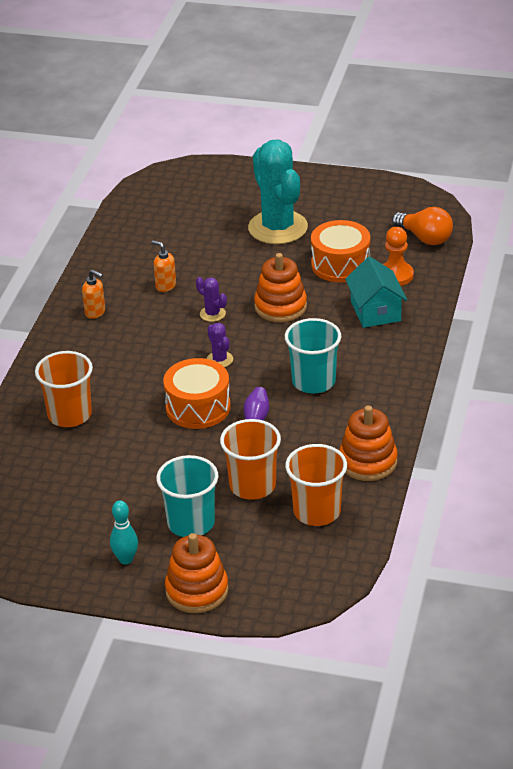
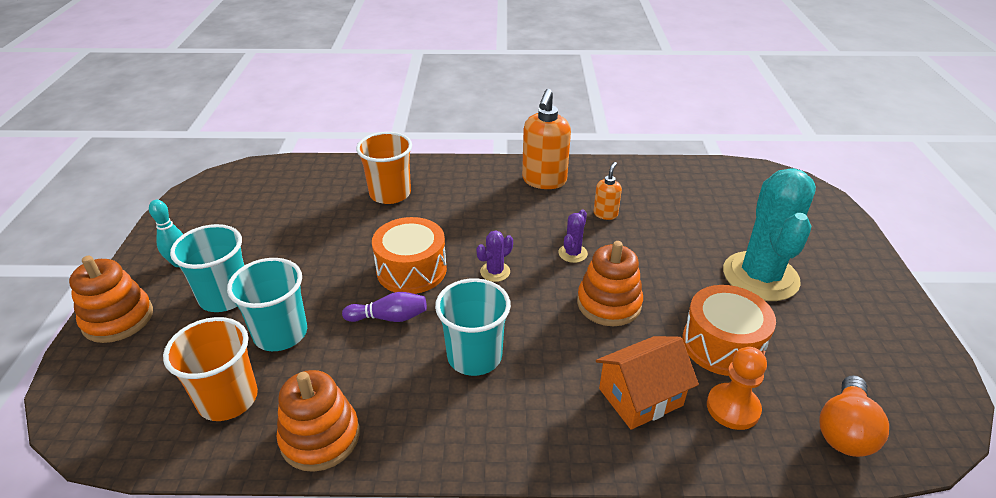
camera: 75 degrees right, 0 degrees up
orange soap dispenser [82,270,105,319] -> orange soap dispenser [522,89,571,189], size x1.95
orange cup [220,419,281,500] -> turquoise cup [227,258,307,351]
turquoise cactus [248,140,308,244] -> turquoise cactus turned 45 degrees counterclockwise [723,168,816,301]
turquoise house [345,256,407,328] -> orange house [596,336,699,430]

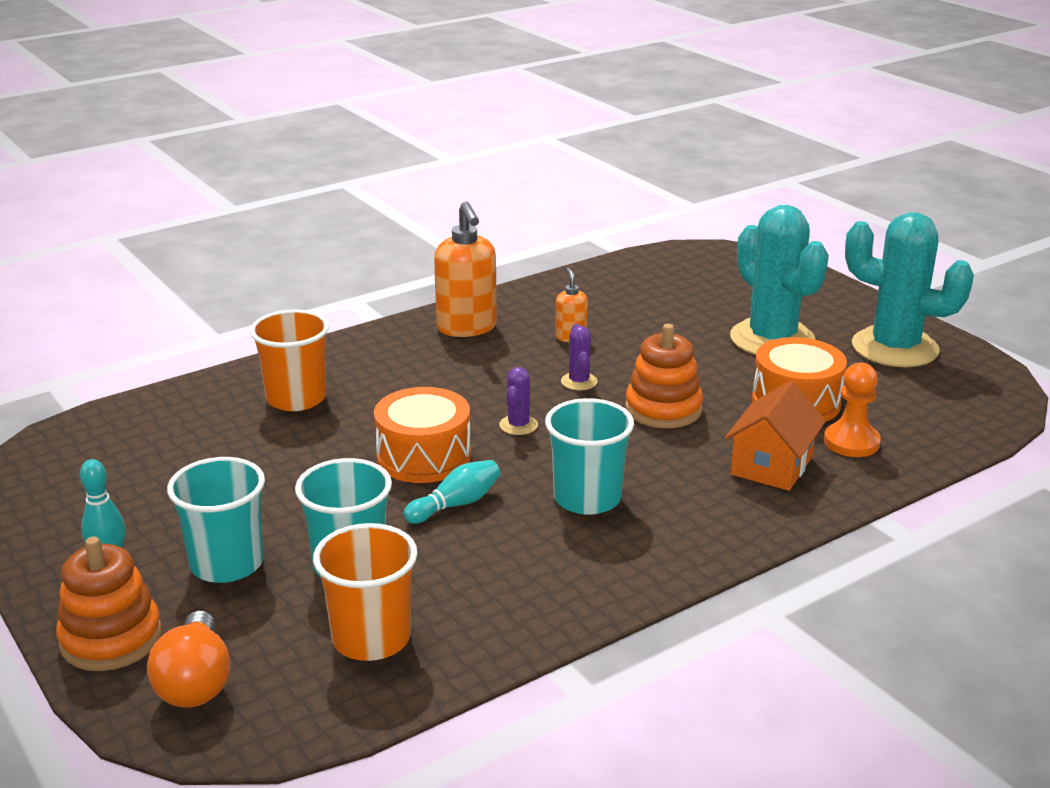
camera: 35 degrees left, 10 degrees down
orange stacking toy [277,370,360,472] -> none
purple bowling pin [342,292,427,322] -> turquoise bowling pin [404,460,500,524]
orange light bulb [820,375,889,457] -> orange light bulb moved to [147,611,230,708]
none -> turquoise cactus [845,212,974,367]

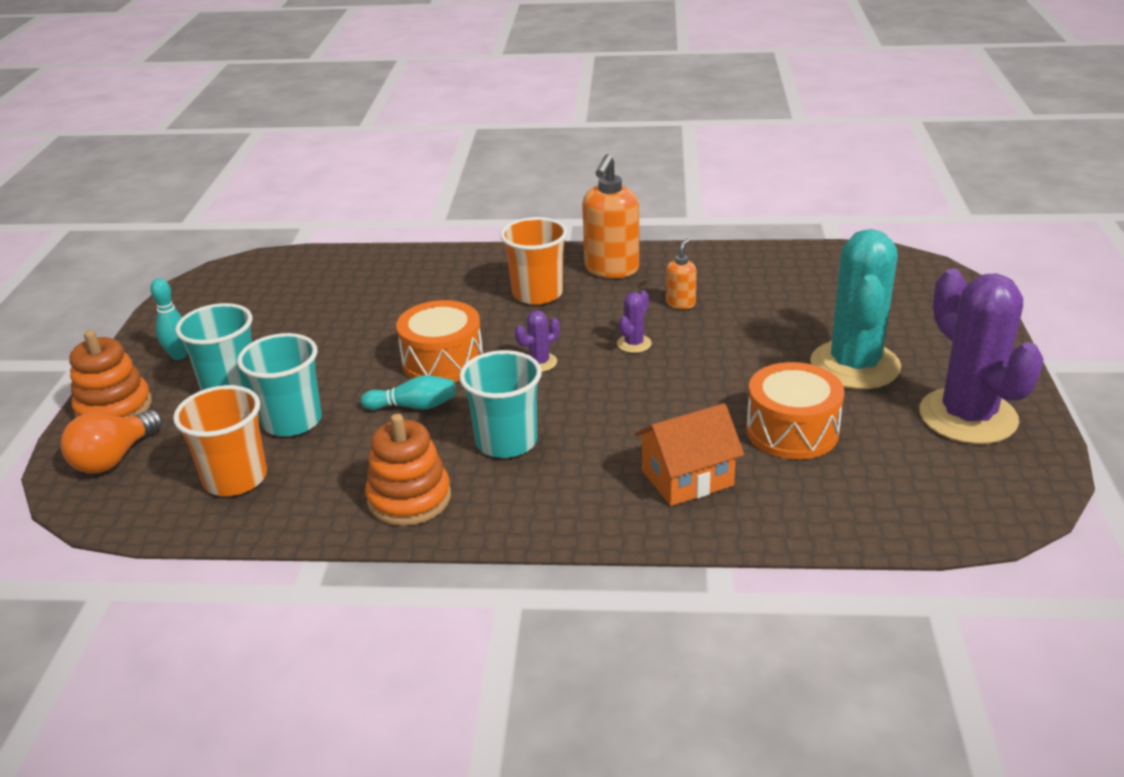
camera: 40 degrees right, 5 degrees up
orange cup [250,310,329,411] -> orange cup moved to [500,217,567,305]
orange stacking toy [625,324,703,428] -> orange stacking toy moved to [365,414,451,526]
orange pawn [824,363,881,457] -> none
turquoise cactus [845,212,974,367] -> purple cactus [919,269,1044,444]

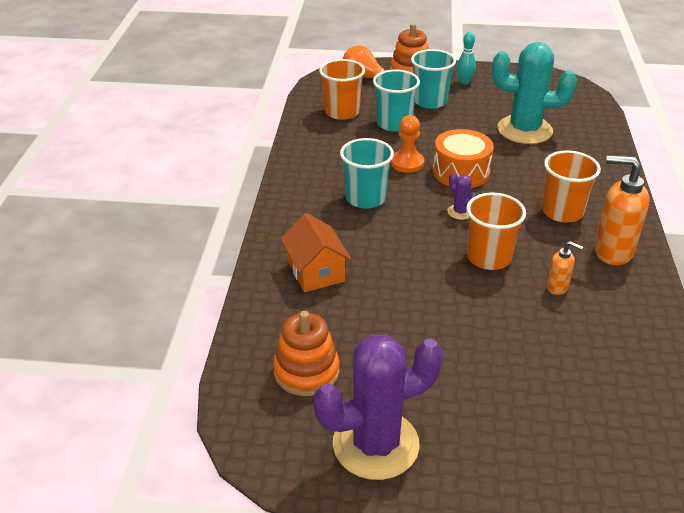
camera: 90 degrees right, 5 degrees up
turquoise bowling pin [361,375,456,410] -> orange pawn [391,115,424,173]
orange stacking toy [365,414,451,526] -> orange stacking toy moved to [273,311,340,396]
purple cactus [617,290,652,353] -> orange cup [466,193,526,270]
orange drum [746,362,844,460] -> none
turquoise cactus [810,229,901,389] -> turquoise cactus moved to [492,42,577,144]

